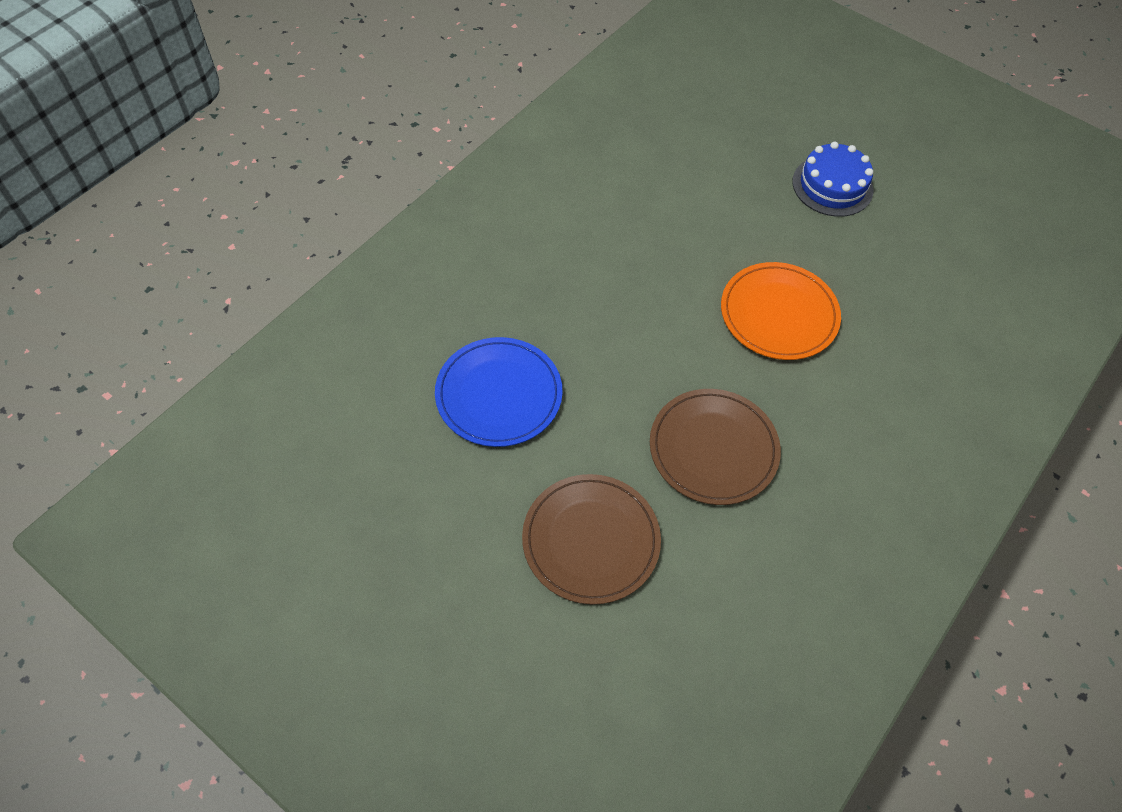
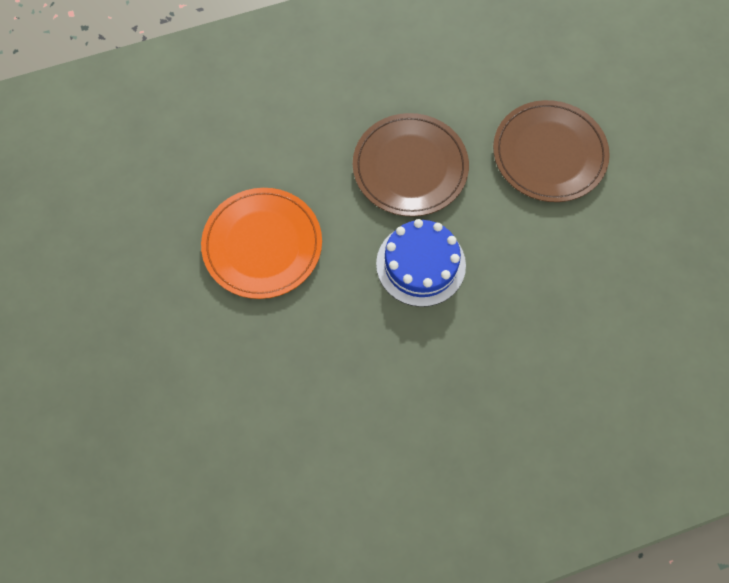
camera: 145 degrees left, 10 degrees up
blue plate [435,337,563,447] -> none
blue cake [792,142,873,217] -> blue cake moved to [376,219,466,307]

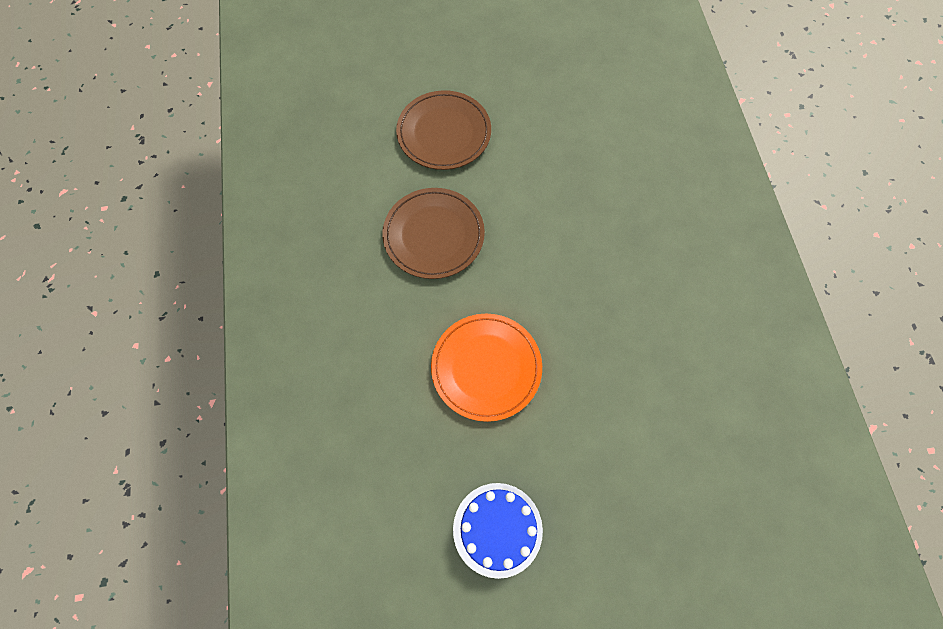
camera: 80 degrees left, 0 degrees up
blue cake [376,219,466,307] -> blue cake moved to [453,483,543,579]

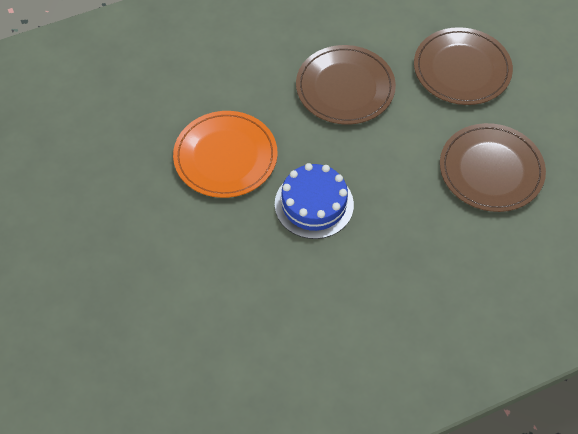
camera: 75 degrees right, 10 degrees down
blue cake [453,483,543,579] -> blue cake moved to [275,163,354,239]
none -> brown plate [440,123,546,212]

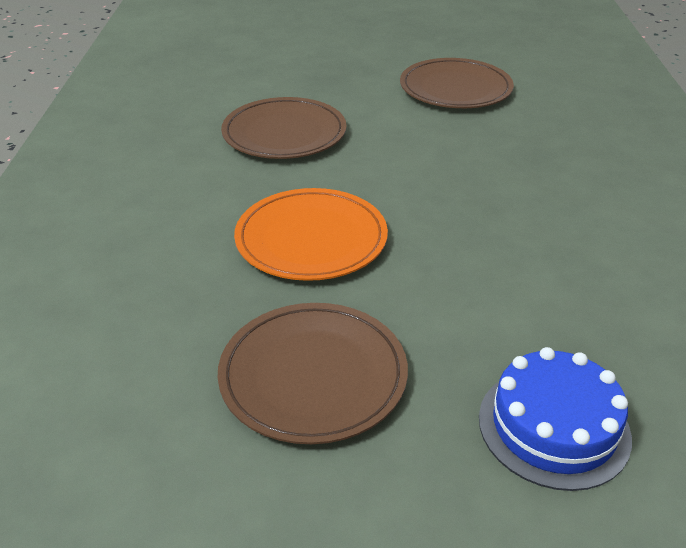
camera: 65 degrees left, 20 degrees down
blue cake [275,163,354,239] -> blue cake moved to [479,347,632,491]
brown plate [414,27,513,105] -> brown plate moved to [218,303,408,444]

